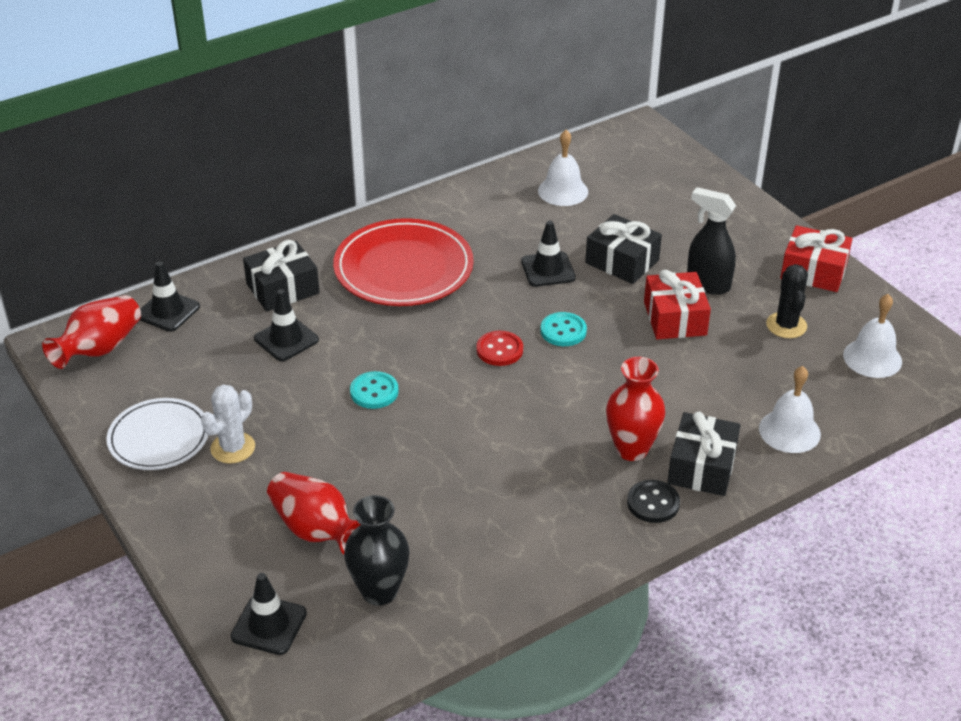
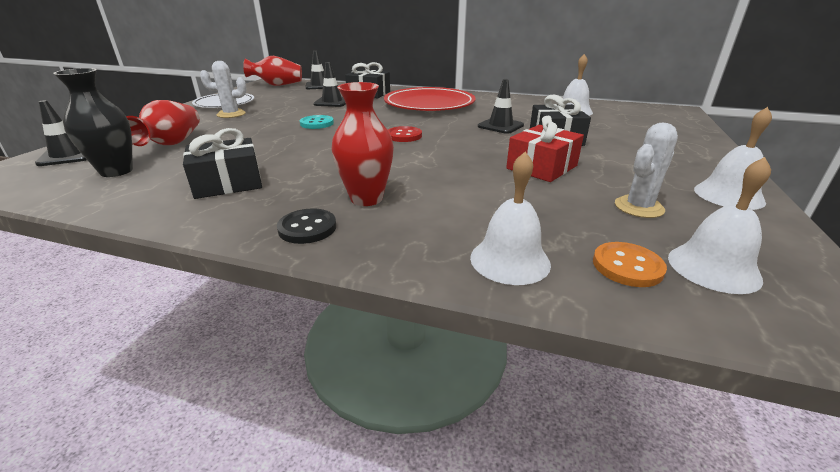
camera: 50 degrees right, 10 degrees down
turquoise button [541,312,587,346] -> none
black gift [667,412,740,496] -> black gift moved to [183,128,262,199]
black spray bottle [687,187,736,295] -> none
black cactus [766,264,808,338] -> white cactus [615,122,678,218]
red gift [780,225,852,292] -> white bell [694,107,772,210]
none -> orange button [593,242,667,287]

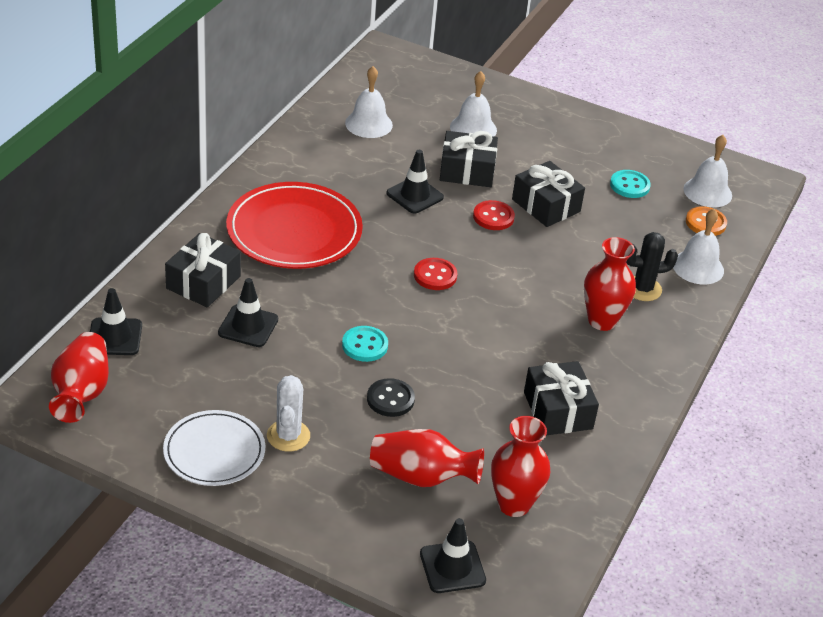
camera: 85 degrees left, 10 degrees up
black vase [53,68,133,177] -> red vase [491,416,550,517]
black button [277,208,336,244] -> black button moved to [367,378,415,417]
red gift [506,116,584,182] -> black gift [512,161,585,227]
white cactus [615,122,678,218] -> turquoise button [610,170,651,198]
white bell [694,107,772,210] -> white bell moved to [450,71,497,137]
none -> red button [473,200,515,230]
none -> black cactus [626,232,678,301]

